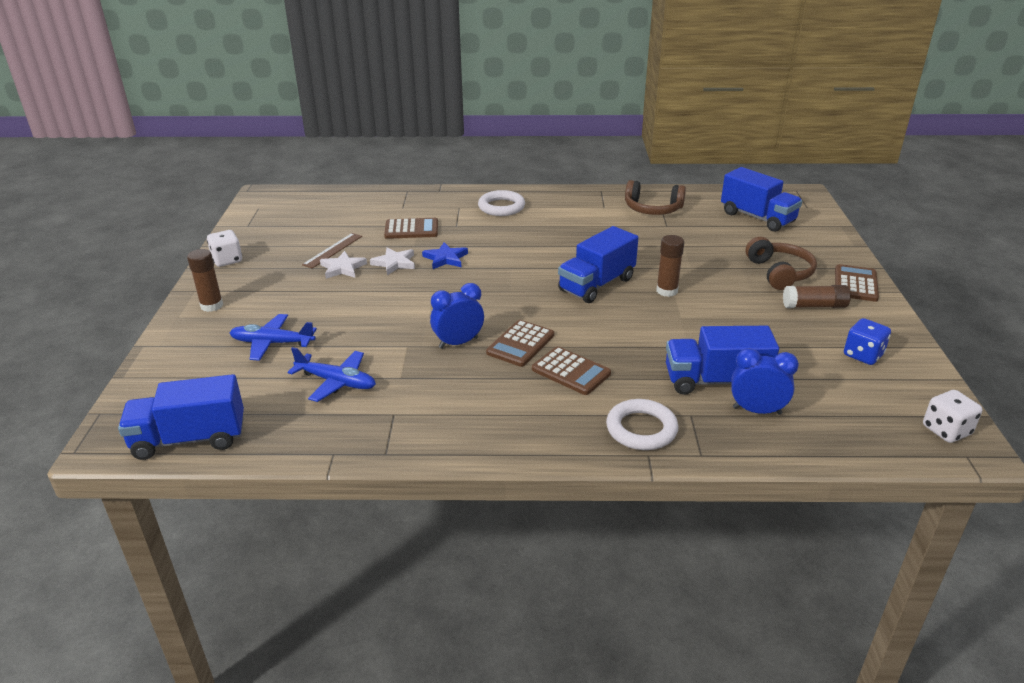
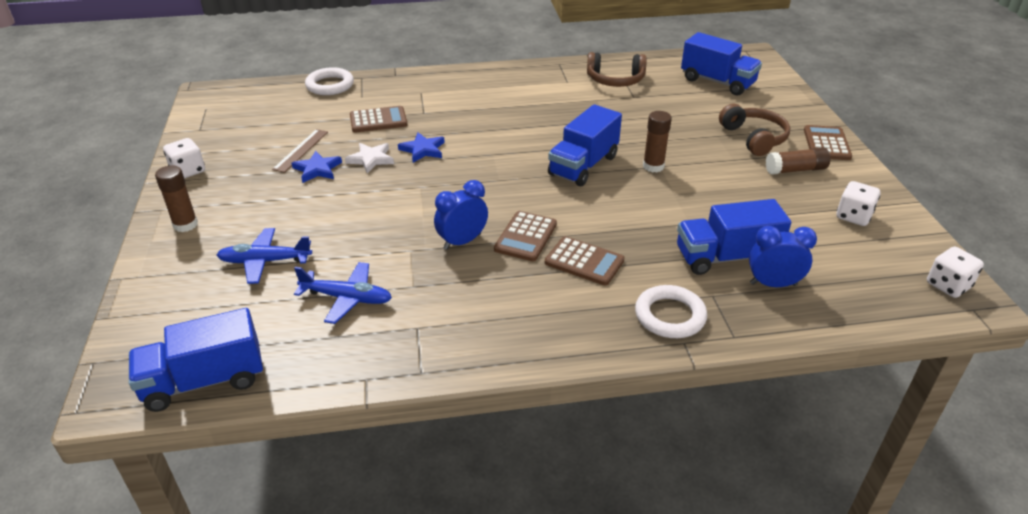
camera: 10 degrees left, 5 degrees up
white star [320,251,367,279] -> blue star [291,151,342,183]
white ring [478,190,525,216] -> white ring moved to [305,67,354,95]
blue dice [844,318,891,365] -> white dice [837,181,880,226]

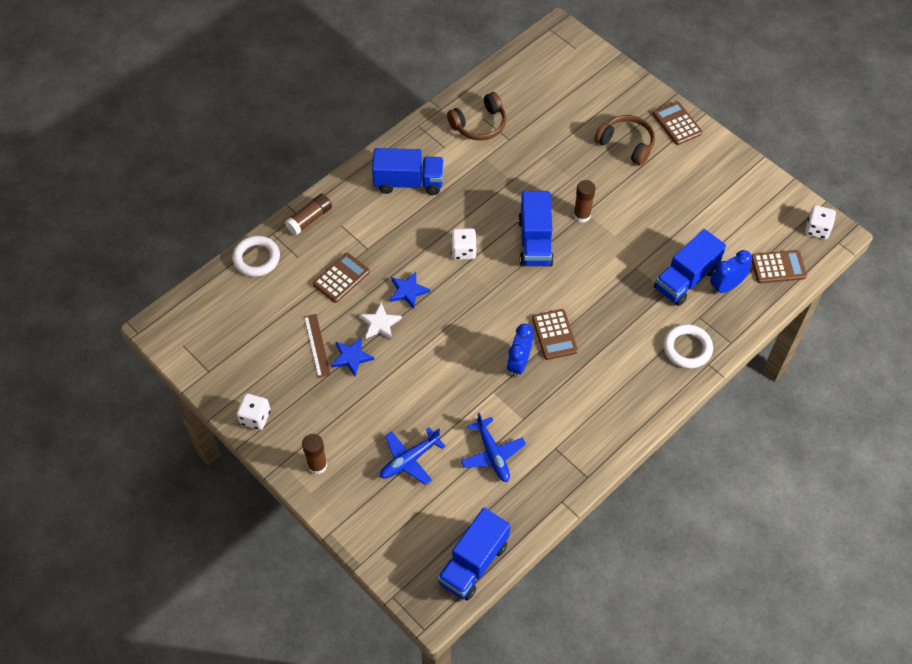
camera: 35 degrees left, 20 degrees up
blue plane [294,262,392,324] -> blue plane turned 90 degrees clockwise [461,413,526,482]
brown calculator [545,236,625,285] -> brown calculator moved to [752,250,807,283]
blue truck [681,32,762,96] -> blue truck moved to [372,148,444,195]
brown glue stick [766,147,830,175] -> brown glue stick moved to [285,194,332,235]
white dice [837,181,880,226] -> white dice moved to [451,228,477,260]

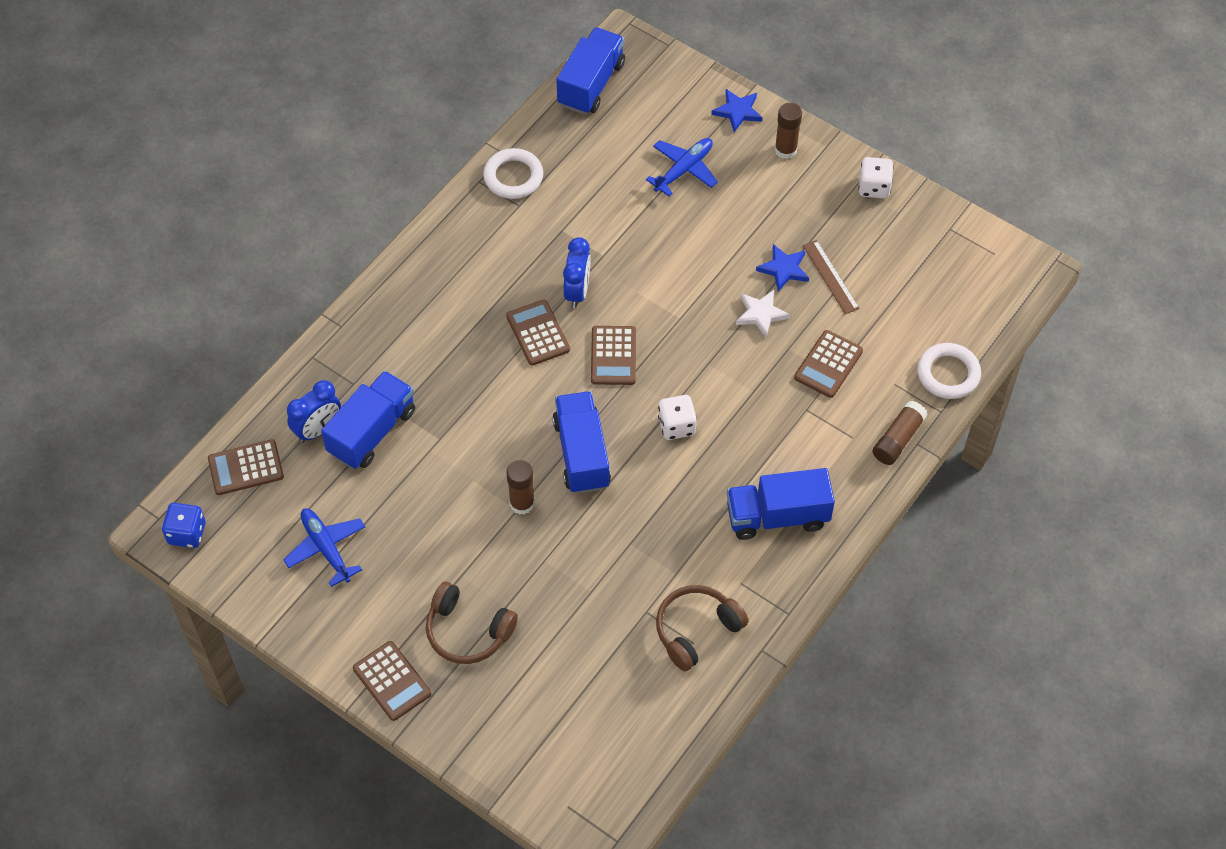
camera: 170 degrees right, 0 degrees up
blue star [390,271,430,309] -> blue star moved to [711,89,763,132]
blue plane [461,413,526,482] -> blue plane moved to [283,508,365,587]
white ring [663,324,713,369] -> white ring moved to [483,148,543,199]
white dice [805,205,836,239] -> blue dice [162,503,206,548]
none -> brown calculator [591,326,636,385]

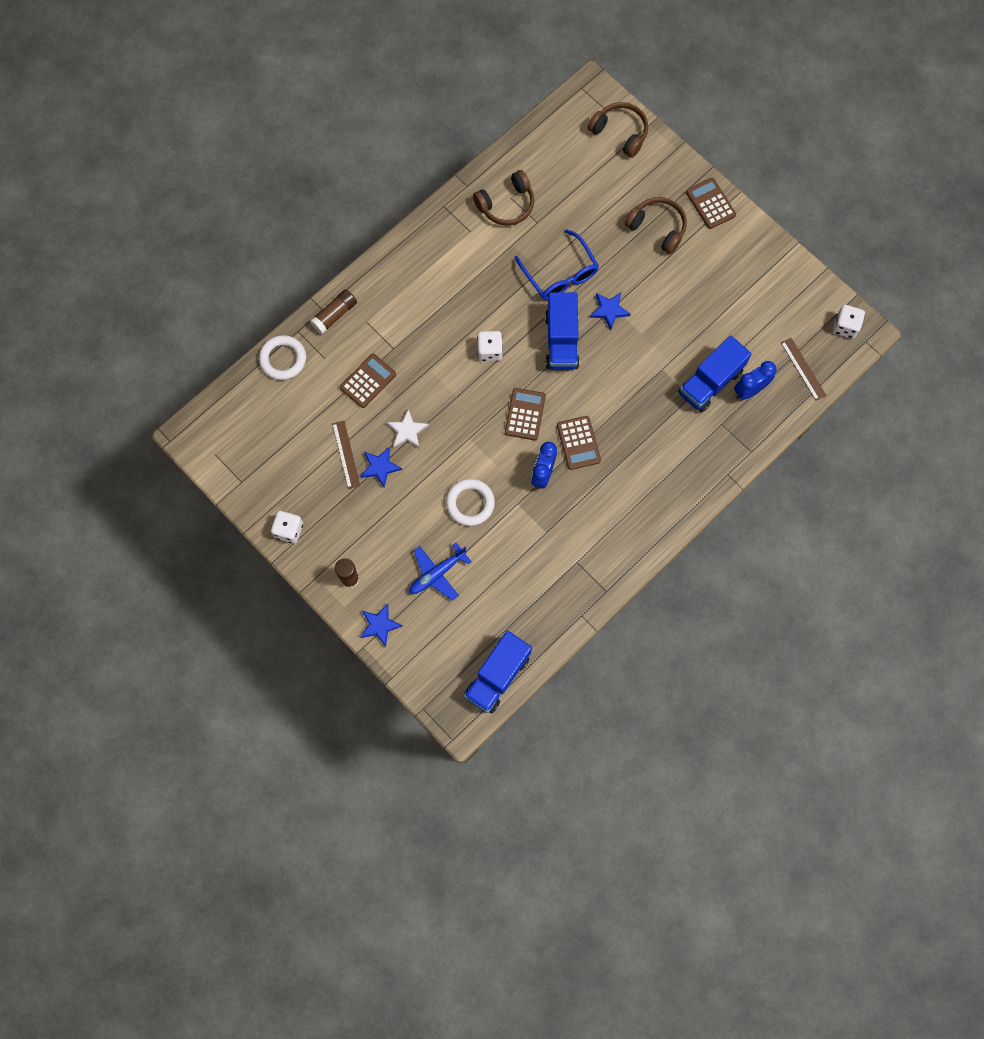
camera: 170 degrees left, 15 degrees up
blue dice [162,503,206,548] -> white dice [833,305,865,338]
brown calculator [208,439,284,495] -> brown ruler [781,338,827,401]
blue plane [283,508,365,587] -> none
white ring [483,148,543,199] -> white ring moved to [446,479,495,526]
brown glue stick [506,460,535,515] -> blue star [590,293,631,330]
blue truck [727,468,835,540] -> none
none -> blue glasses [515,229,599,300]
none -> brown headphones [588,102,648,158]

